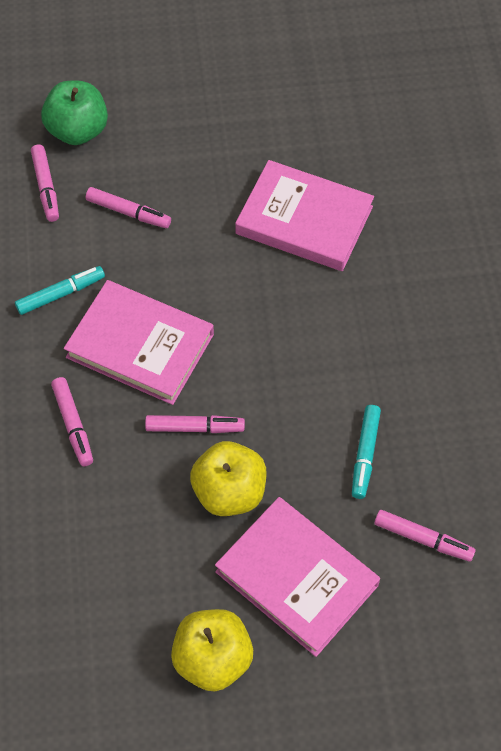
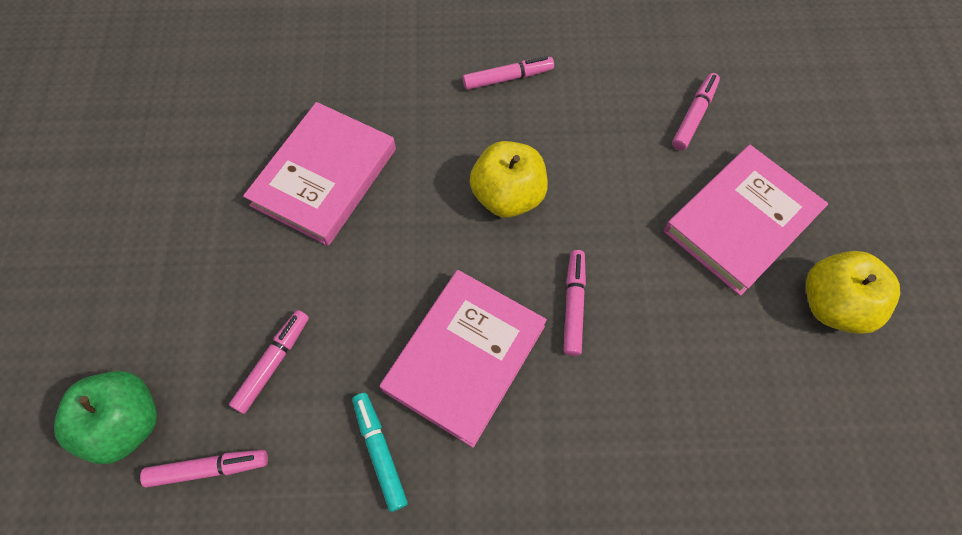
camera: 85 degrees left, 5 degrees up
pink marker [51,377,93,466] -> pink marker moved to [463,56,554,90]
yellow apple [190,441,267,516] -> yellow apple moved to [470,141,548,218]
turquoise marker [352,405,381,499] -> none

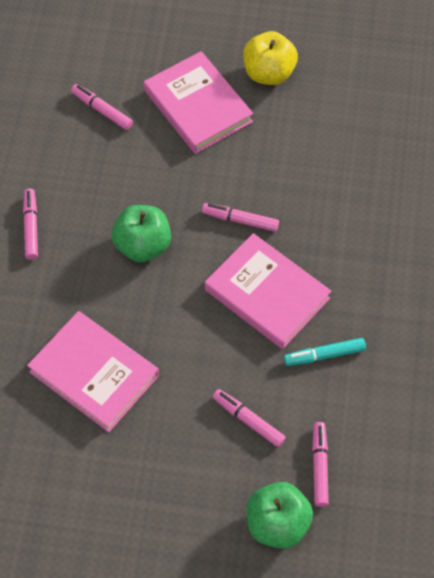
camera: 80 degrees left, 5 degrees down
yellow apple [470,141,548,218] -> green apple [112,205,171,262]

